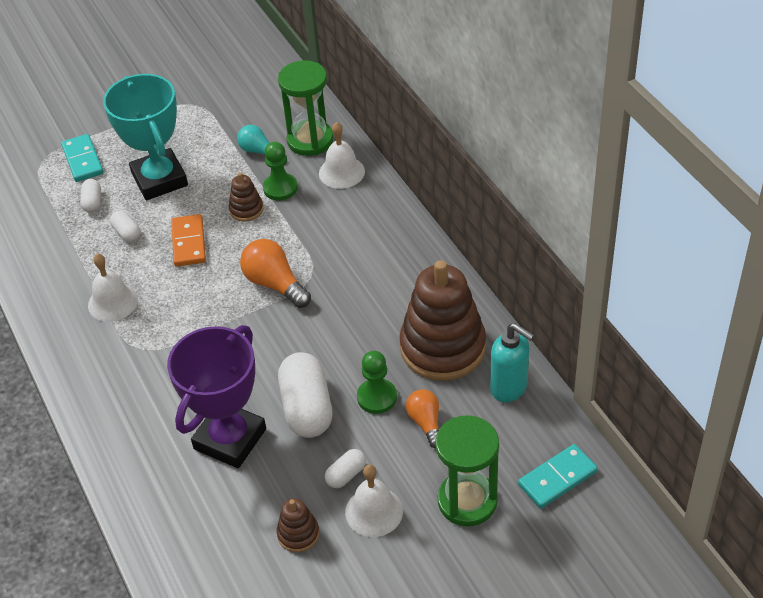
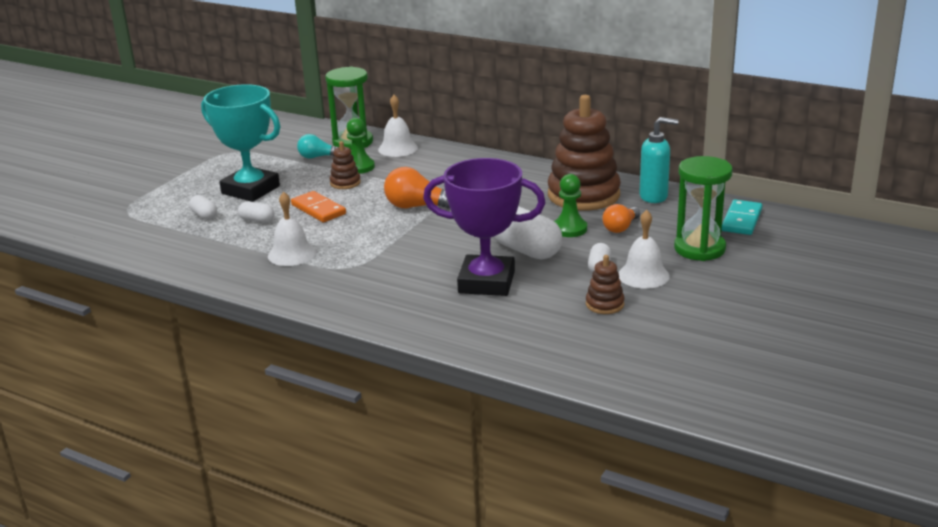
camera: 35 degrees left, 20 degrees down
turquoise domino [61,134,103,182] -> none
purple trophy [167,325,266,468] -> purple trophy turned 75 degrees counterclockwise [423,158,546,296]
orange light bulb [406,389,439,448] -> orange light bulb turned 90 degrees counterclockwise [602,204,640,233]

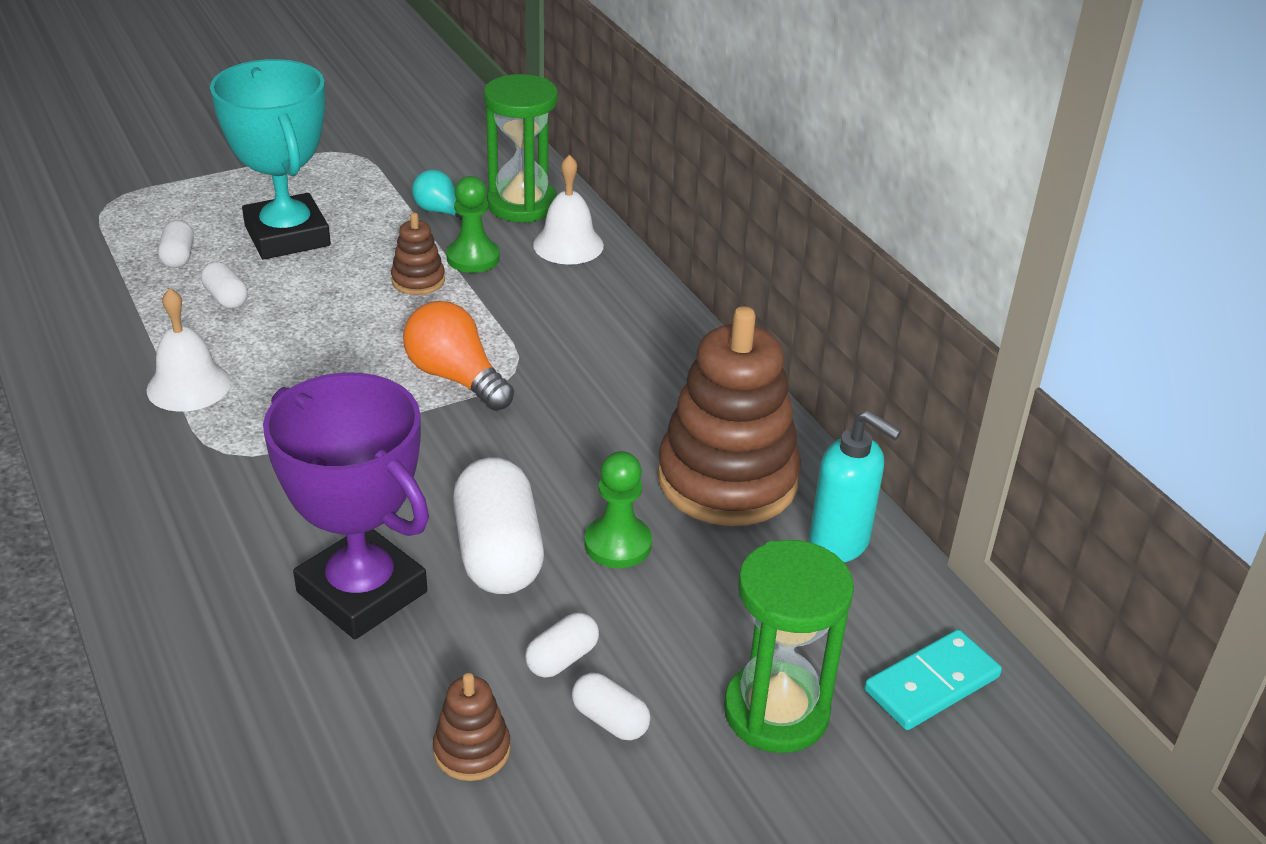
camera: 30 degrees right, 10 degrees up
orange domino [291,191,346,222] -> none
orange light bulb [602,204,640,233] -> none
white bell [619,210,670,289] -> white capsule [572,673,650,740]

